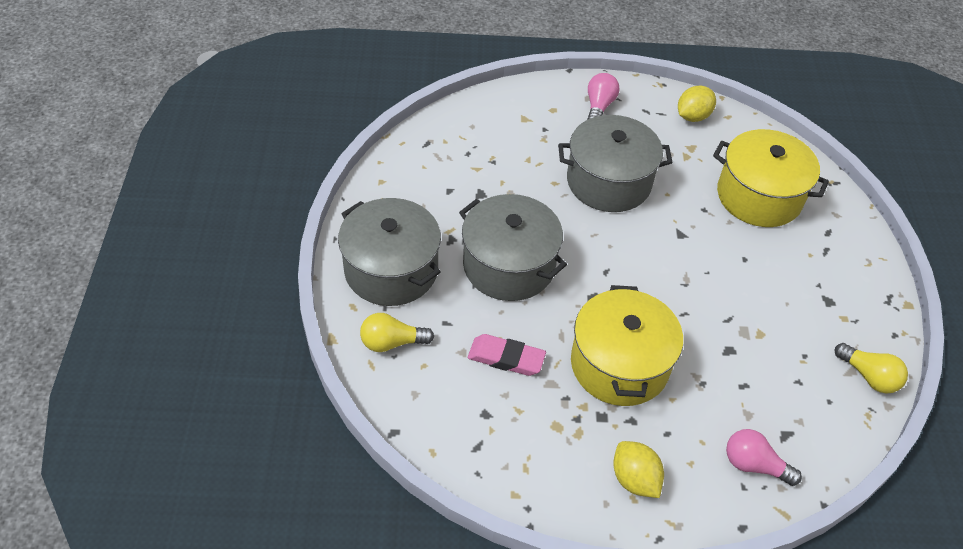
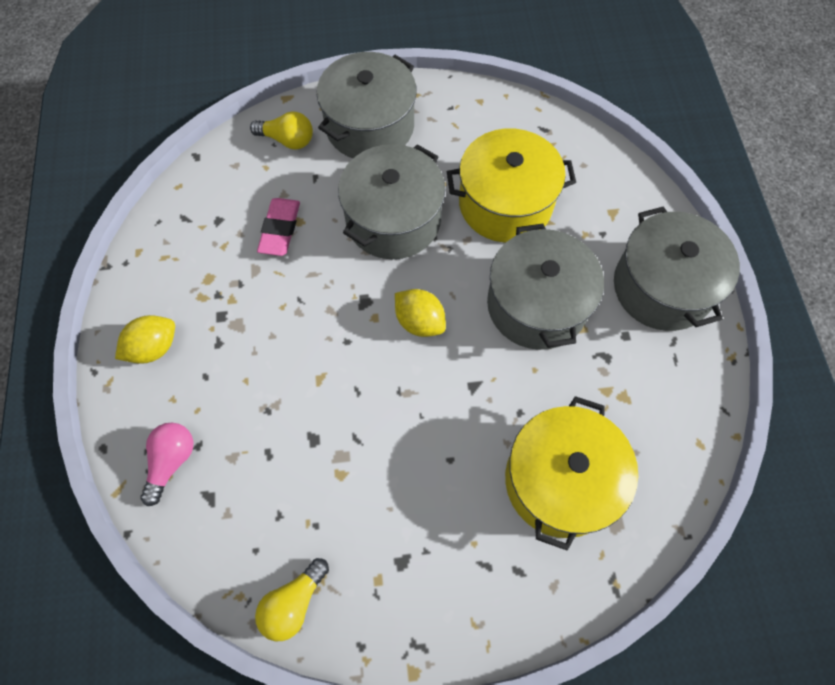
camera: 85 degrees right, 15 degrees up
yellow light bulb [360,313,434,352] -> yellow light bulb turned 120 degrees clockwise [250,112,313,149]
yellow pot [571,285,683,406] -> yellow pot moved to [447,129,576,242]
pink light bulb [587,73,619,120] -> grey pot [614,206,740,331]
yellow lemon [678,85,716,122] -> yellow lemon moved to [395,289,446,337]

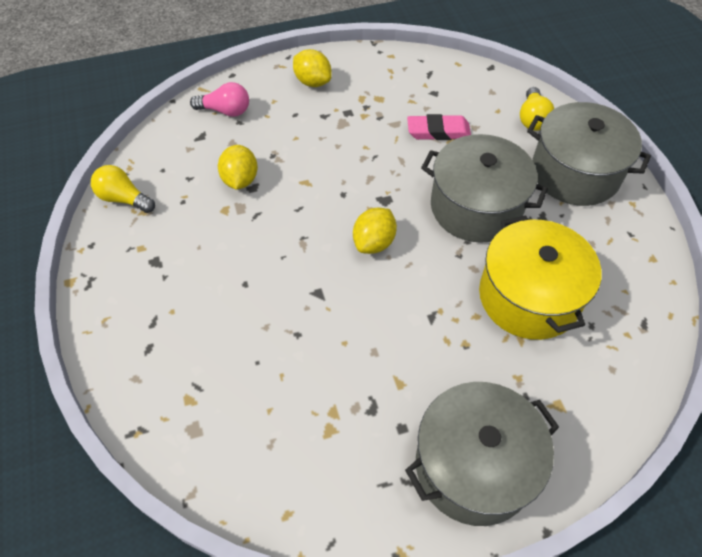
camera: 80 degrees right, 10 degrees down
grey pot [487,223,604,350] -> none
yellow pot [505,396,638,551] -> none
none -> yellow lemon [218,145,258,190]

